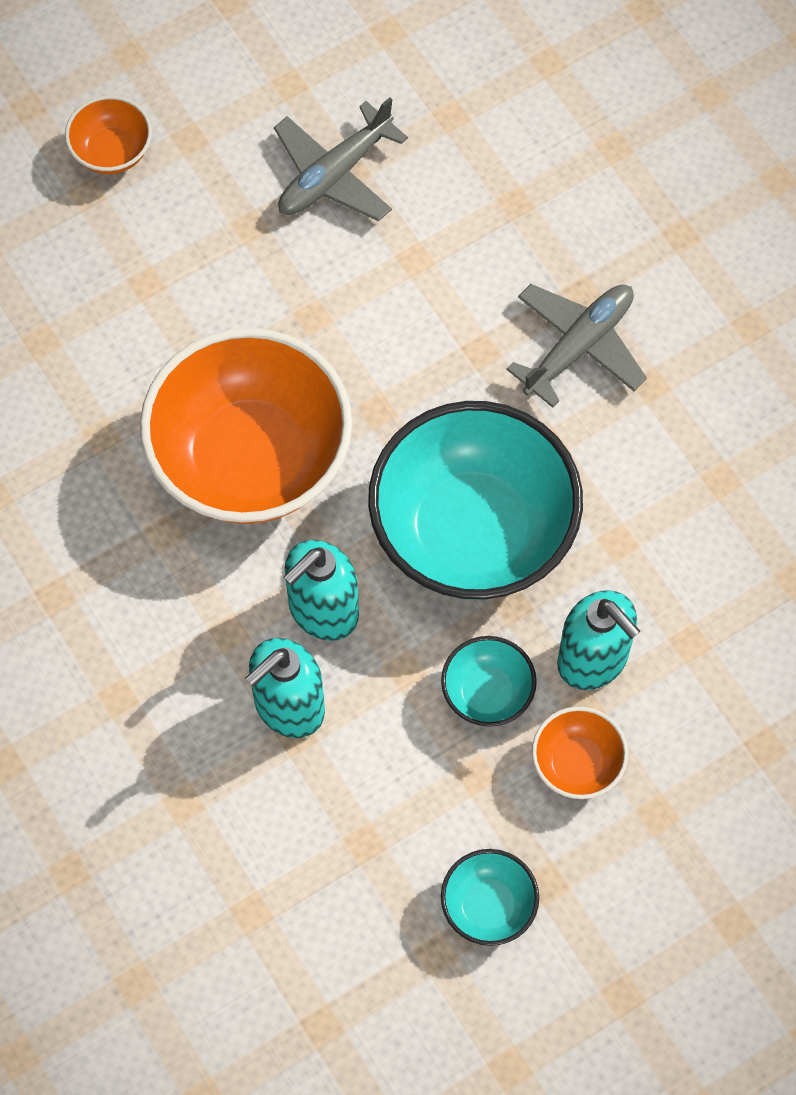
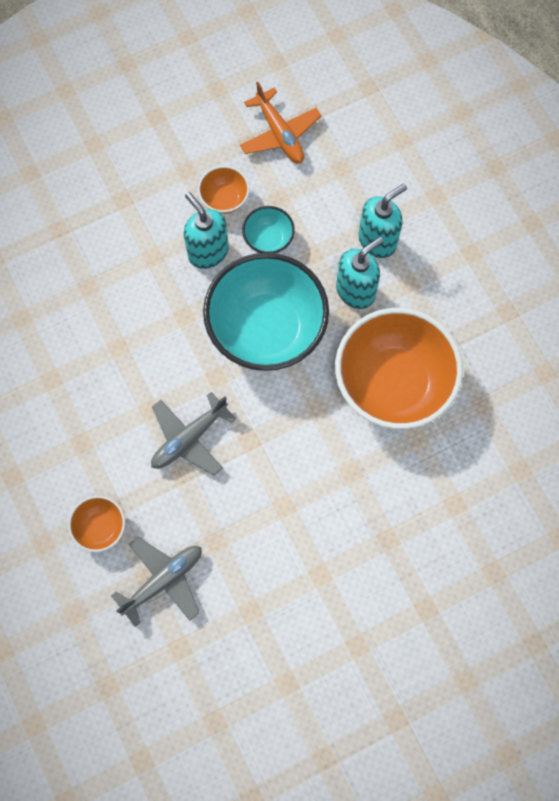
camera: 175 degrees left, 5 degrees up
orange bowl [65,95,152,174] -> orange bowl moved to [68,496,125,552]
grey plane [274,97,408,221] -> grey plane moved to [111,537,202,627]
turquoise bowl [441,849,539,946] -> orange plane [240,82,321,164]

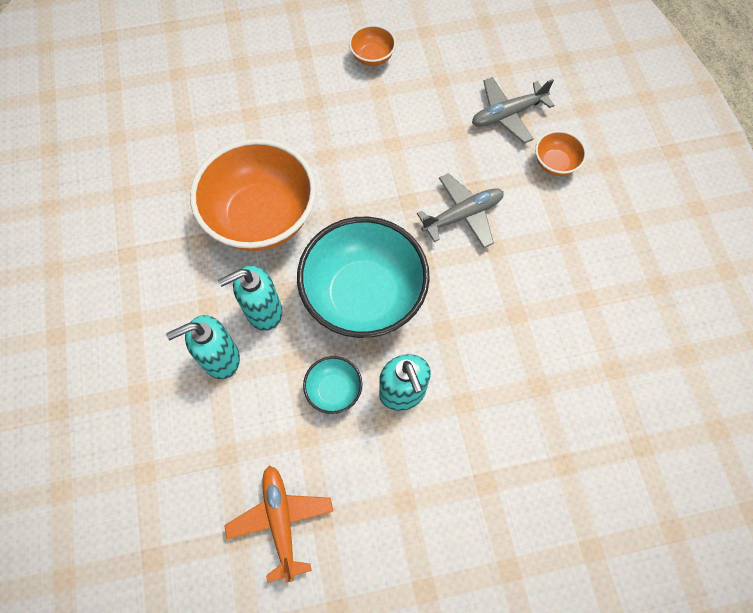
camera: 165 degrees left, 5 degrees down
orange bowl [198,166,250,214] -> orange bowl moved to [349,25,396,66]

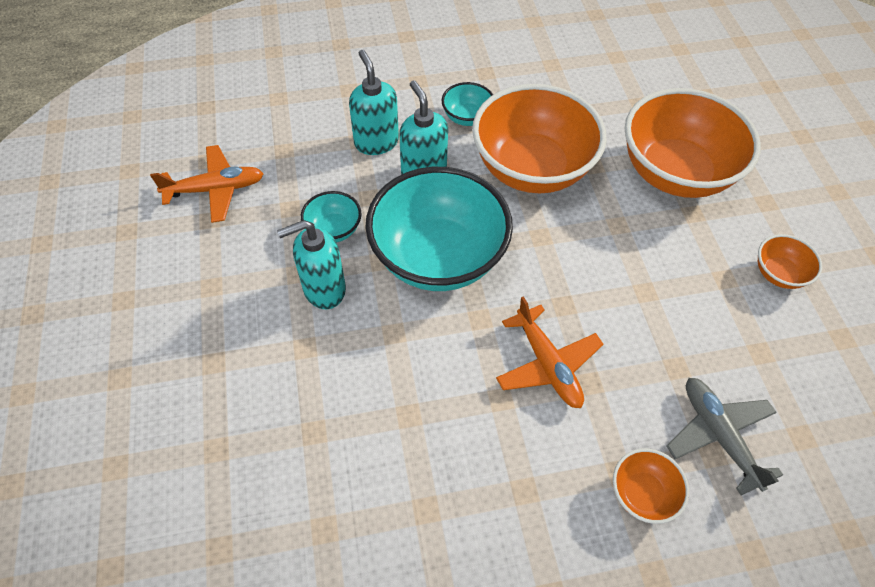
camera: 90 degrees right, 10 degrees down
grey plane [417,173,504,248] -> orange plane [496,296,603,408]
none -> turquoise bowl [442,82,493,126]
none -> orange bowl [625,88,761,198]

